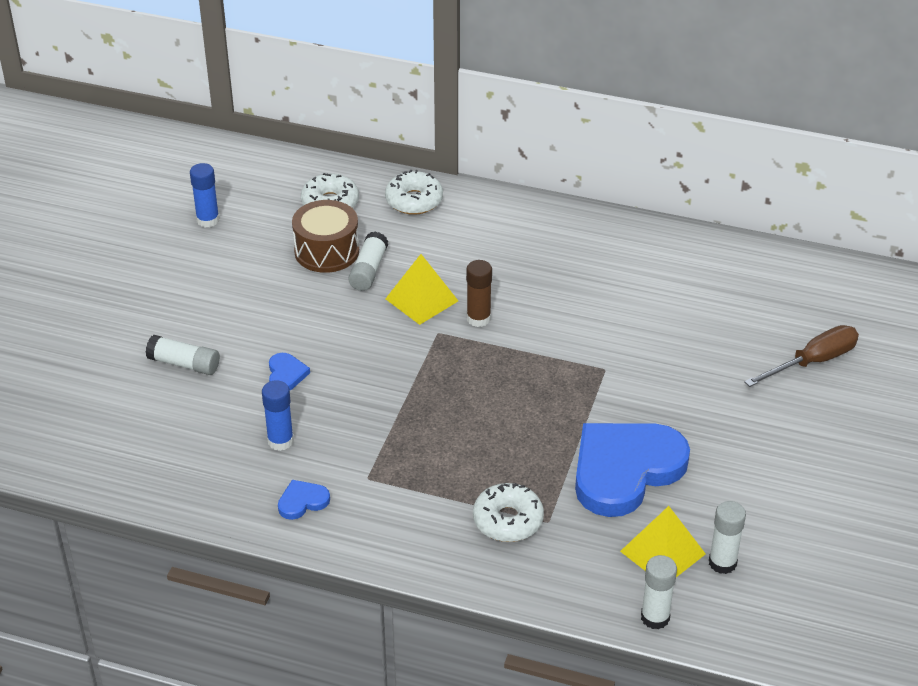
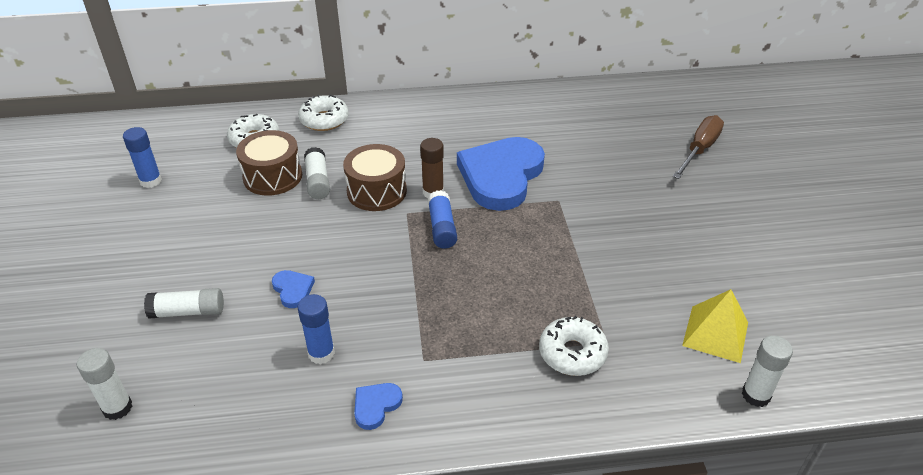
camera: 25 degrees left, 0 degrees up
yellow pyramid [385,254,458,325] -> brown drum [343,144,407,211]
blue heart [575,423,690,517] -> blue heart moved to [457,137,545,211]
white glue stick [709,501,746,574] -> white glue stick moved to [77,348,132,420]
none -> blue glue stick [428,190,457,249]

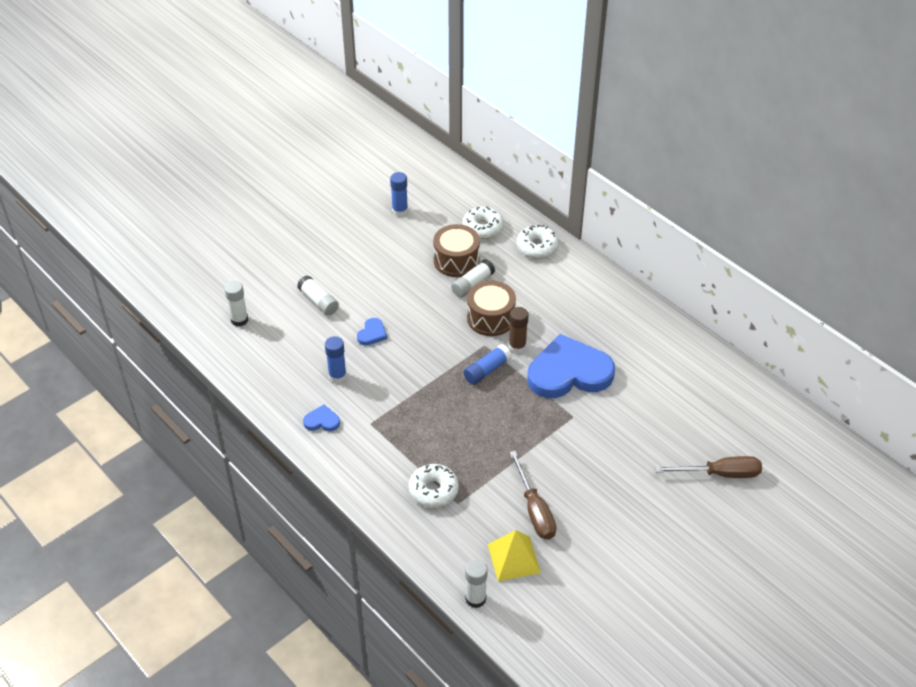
camera: 55 degrees right, 5 degrees up
none -> brown screwdriver [509,451,556,539]

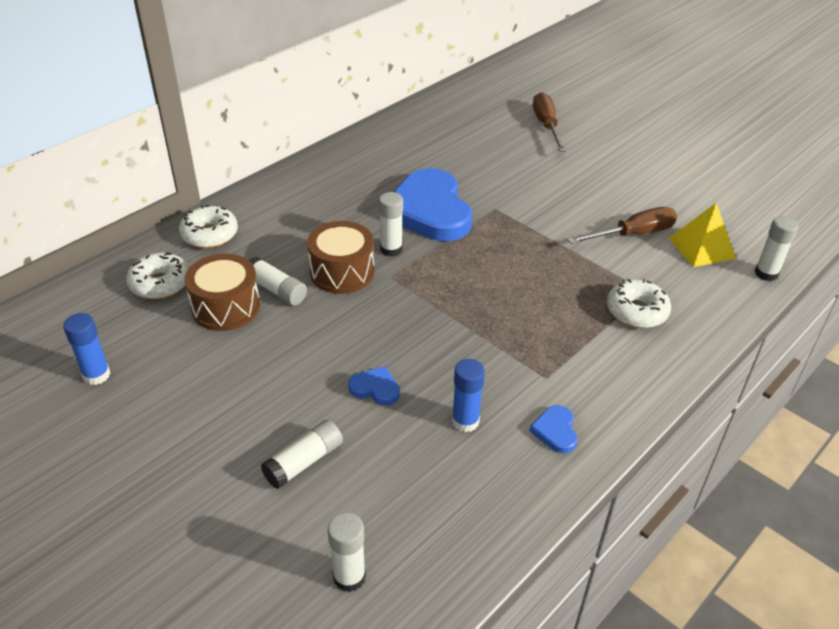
camera: 95 degrees left, 5 degrees down
blue glue stick [463,344,512,385] -> none
brown glue stick [509,307,529,353] -> white glue stick [379,192,403,256]

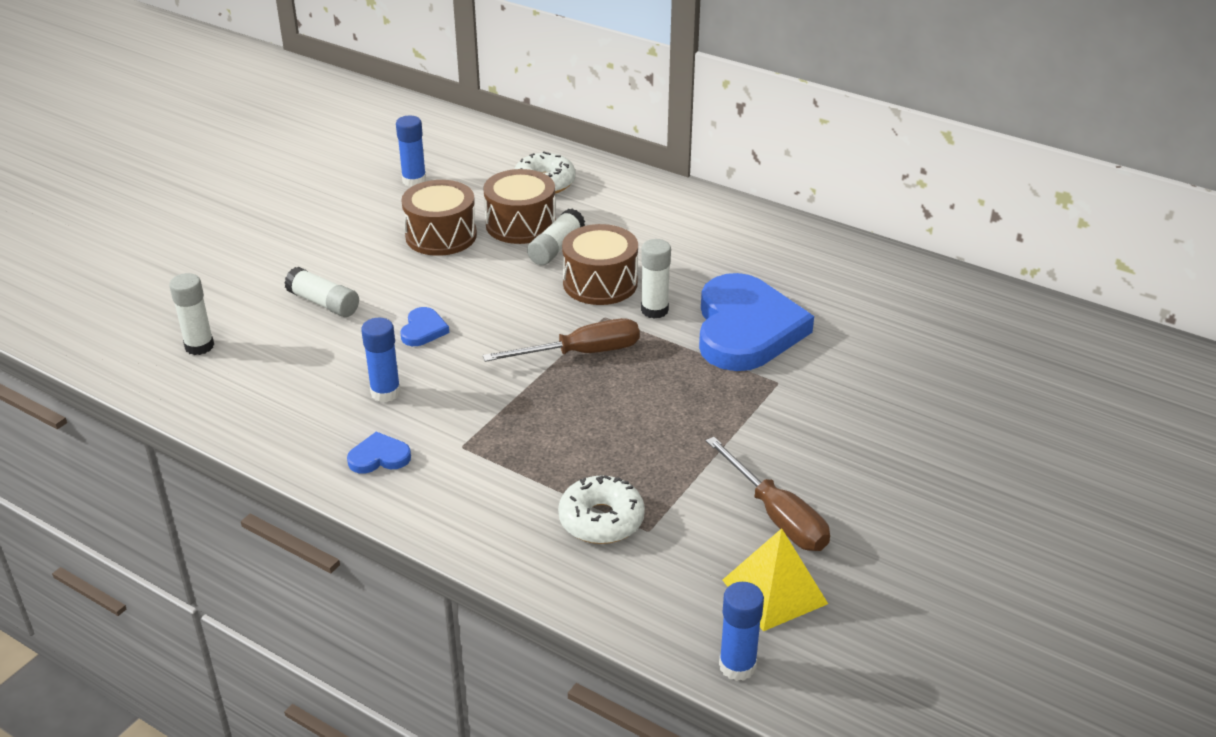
camera: 80 degrees right, 5 degrees down
white donut [179,205,238,248] -> none
blue heart [394,168,472,241] -> blue heart turned 120 degrees clockwise [699,273,814,371]
brown screwdriver [533,92,566,152] -> brown screwdriver moved to [483,318,640,362]
white glue stick [754,216,798,281] -> blue glue stick [719,582,764,681]
none -> brown drum [401,180,477,256]

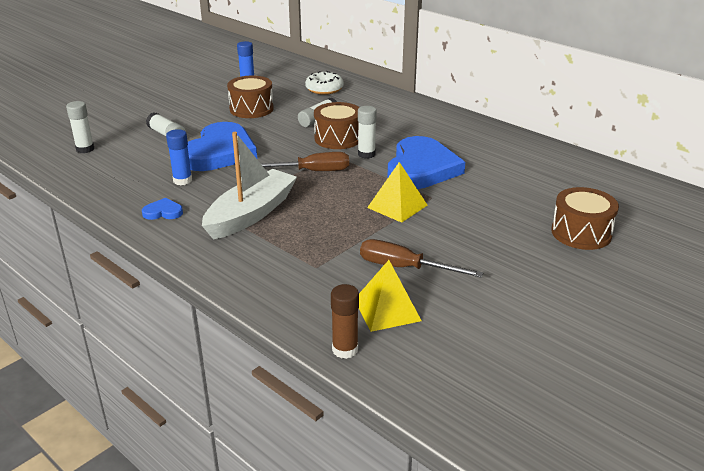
camera: 10 degrees right, 5 degrees down
blue heart [400,307,449,346] -> blue heart [188,122,257,171], size x2.47
brown drum [483,169,556,244] -> brown drum moved to [551,187,619,250]
white donut [558,475,645,544] -> none
brown screwdriver [706,437,830,551] -> brown screwdriver turned 135 degrees clockwise [360,239,483,278]
blue glue stick [719,582,764,681] -> brown glue stick [331,284,359,359]
none -> white boat [202,132,297,240]
none -> yellow pyramid [367,162,427,223]

